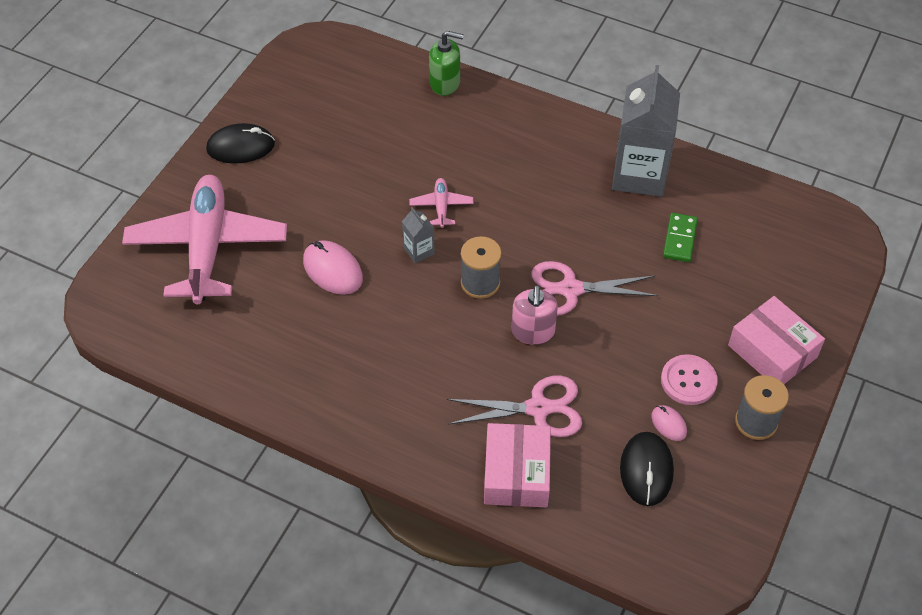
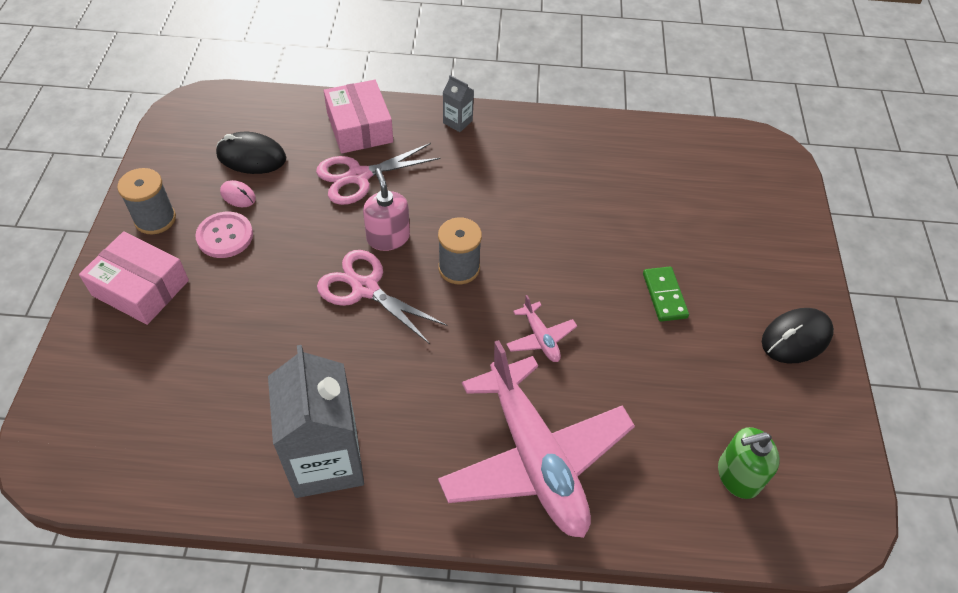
camera: 155 degrees right, 0 degrees up
pink plane [122,175,287,304] -> pink plane moved to [438,340,635,538]
pink mouse [303,240,363,295] -> none
grey carton [402,207,435,263] -> grey carton moved to [443,75,474,132]
green soap dispenser [429,31,464,96] -> green soap dispenser moved to [718,427,780,499]
pink scissors [531,261,658,316] -> pink scissors turned 120 degrees counterclockwise [317,250,447,344]
black mouse [620,432,674,506] -> black mouse turned 60 degrees counterclockwise [216,132,286,174]
green domino [663,213,698,262] -> green domino moved to [643,267,689,322]

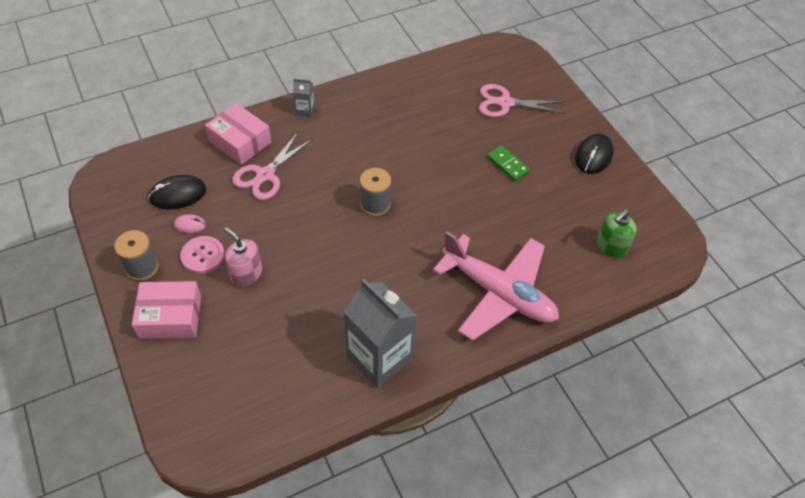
camera: 30 degrees left, 0 degrees up
pink scissors [317,250,447,344] -> pink scissors moved to [479,84,565,117]
pink soap dispenser [363,168,410,251] -> pink soap dispenser moved to [224,227,262,287]
pink plane [506,295,577,362] -> none

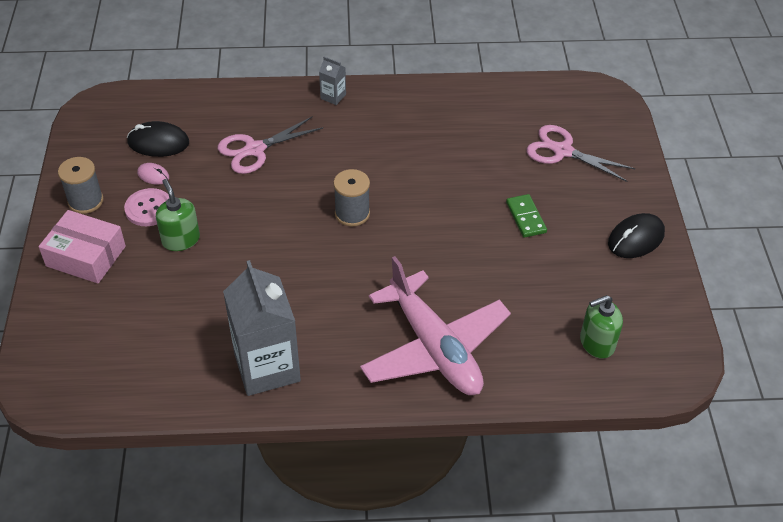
camera: 25 degrees right, 5 degrees down
pink box [205,103,271,165] -> none
pink soap dispenser [224,227,262,287] -> green soap dispenser [156,179,200,251]

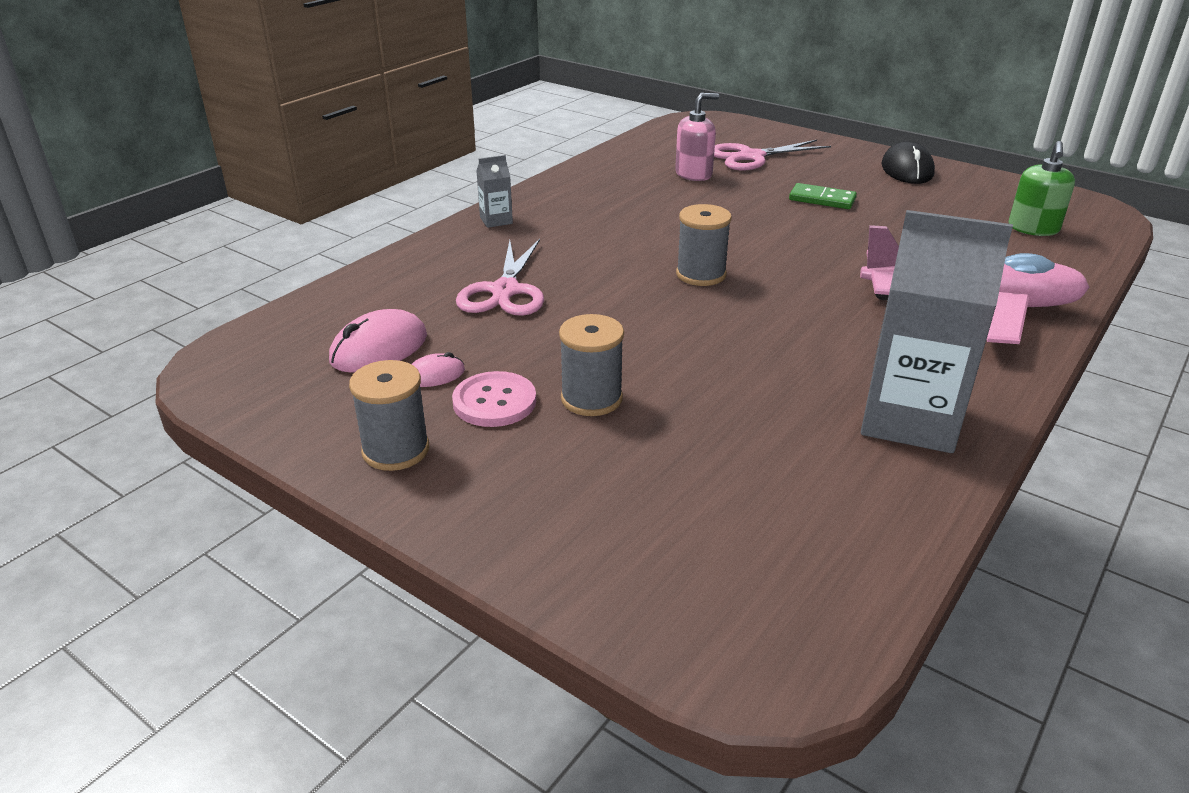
camera: 50 degrees left, 15 degrees down
pink box [39,210,126,283] -> none
black mouse [127,121,189,157] -> pink mouse [329,309,427,373]
green soap dispenser [156,179,200,251] -> grey spool [559,314,624,416]
none -> pink soap dispenser [675,93,719,181]

